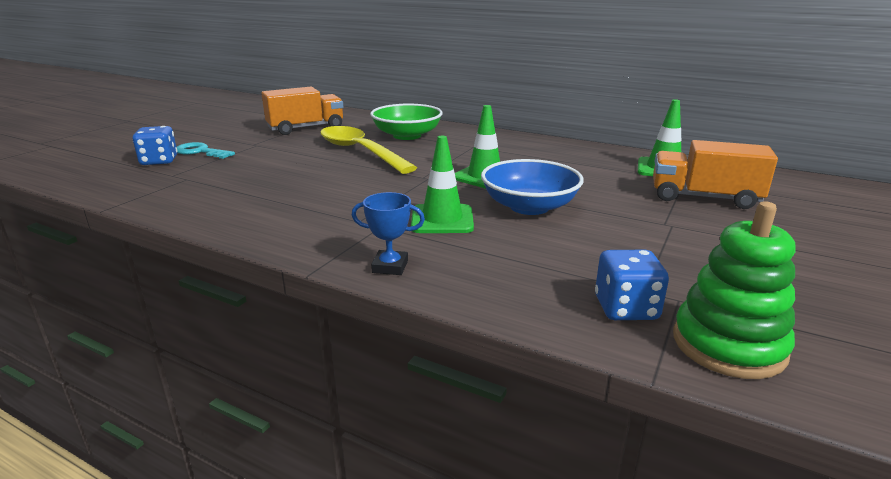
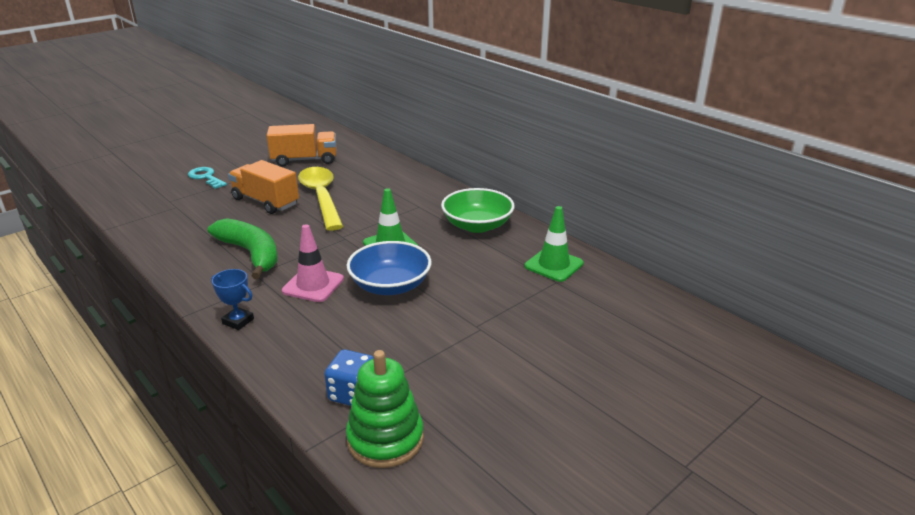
camera: 20 degrees right, 5 degrees up
blue dice [133,126,177,165] -> none
green bowl [370,104,443,140] -> green bowl moved to [441,188,515,233]
green traffic cone [411,136,474,233] -> pink traffic cone [282,224,344,302]
orange truck [653,140,778,209] -> orange truck moved to [228,160,299,214]
none -> green banana [208,218,278,279]

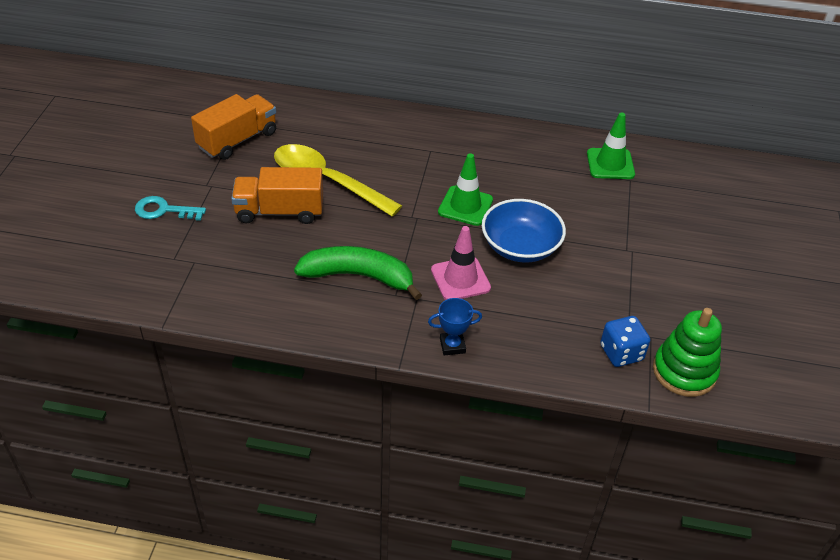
camera: 40 degrees left, 15 degrees up
green bowl [441,188,515,233] -> none

